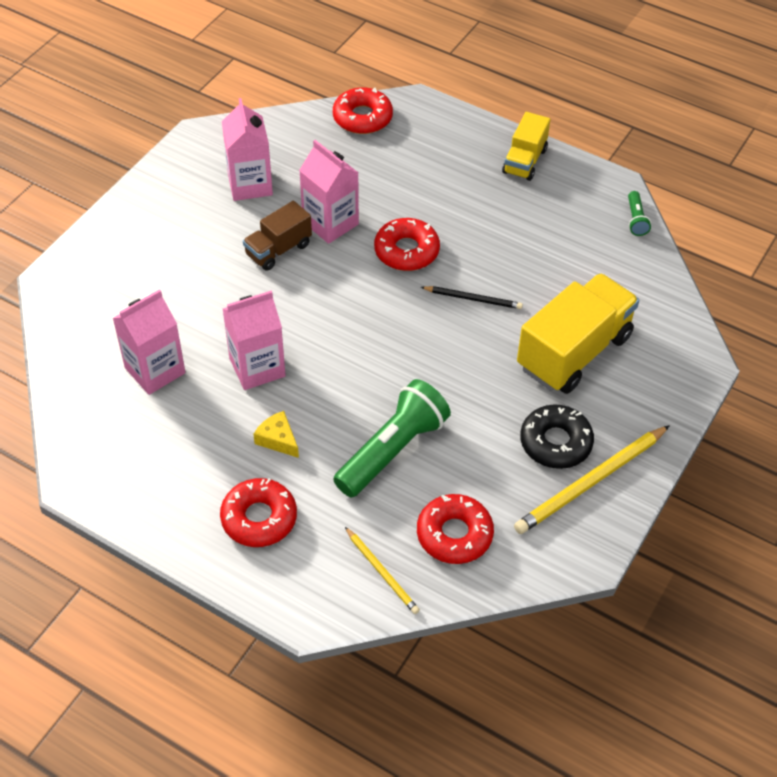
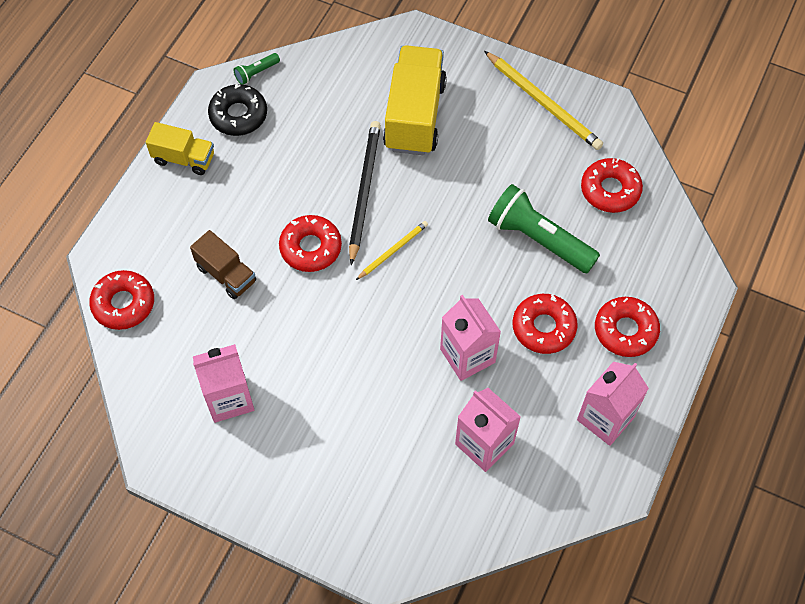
camera: 95 degrees left, 10 degrees up
brown truck [243,201,312,271] -> brown truck moved to [190,230,256,299]
yellow cheese [253,411,299,458] -> red donut [513,294,577,354]
pink carton [299,140,359,244] -> pink carton moved to [577,362,649,446]
yellow pencil [345,527,420,614] -> yellow pencil moved to [356,221,428,280]
black pencil [421,286,523,309] -> black pencil [349,121,381,265], size x1.79
yellow truck [517,273,639,394] -> yellow truck turned 60 degrees clockwise [383,45,447,155]
black donut [520,405,594,469] -> black donut moved to [208,84,267,136]
green flashlight [628,191,651,236] -> green flashlight turned 150 degrees clockwise [233,53,280,85]

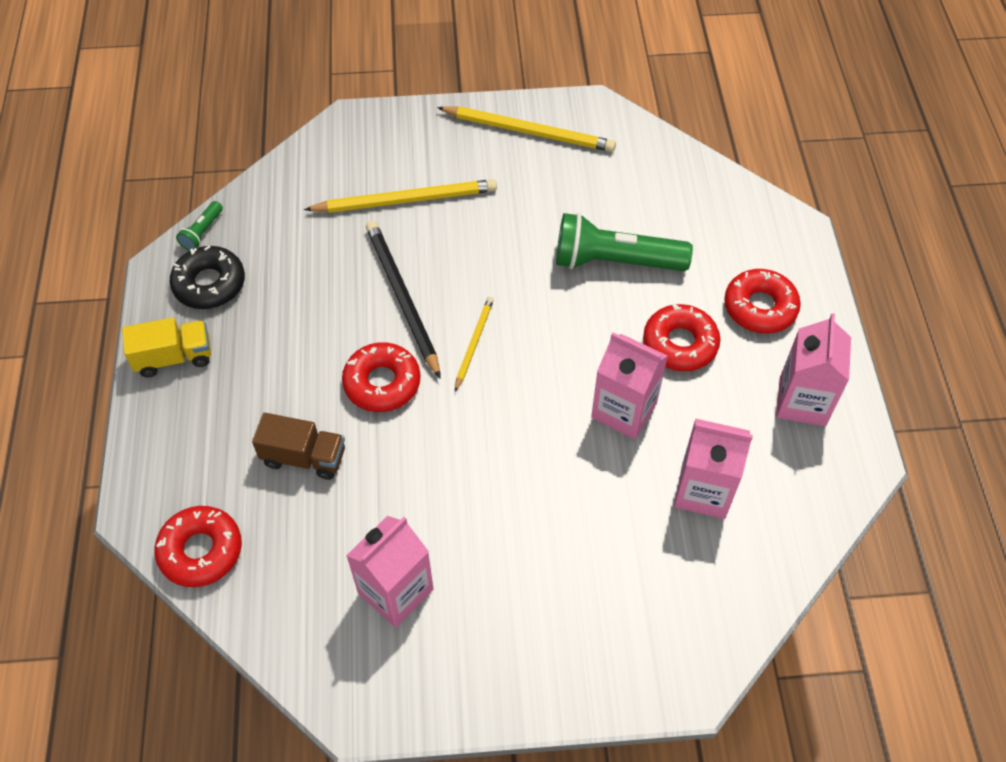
camera: 30 degrees left, 5 degrees down
yellow truck [383,45,447,155] -> yellow pencil [304,179,497,213]
red donut [581,158,643,213] -> none

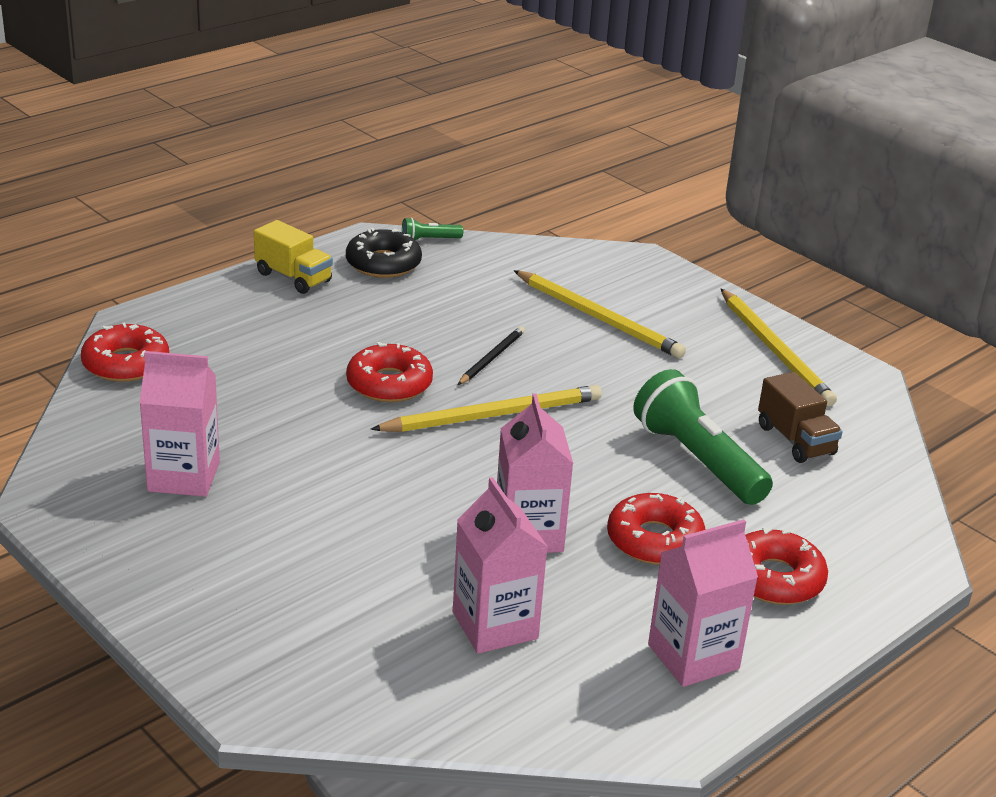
camera: 50 degrees right, 25 degrees down
brown truck [252,413,345,480] -> brown truck moved to [758,372,842,463]
black pencil [366,221,441,379] -> black pencil [458,326,525,385], size x0.56
yellow pencil [455,297,494,391] -> yellow pencil [371,385,602,432], size x1.79

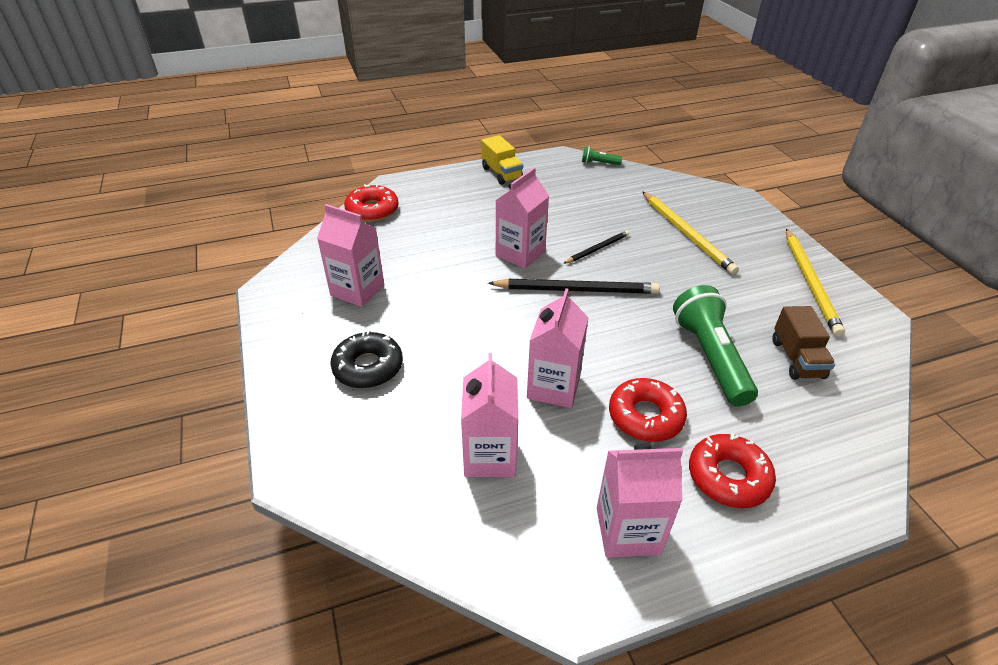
camera: 25 degrees right, 10 degrees up
black donut [346,228,422,278] -> black donut moved to [330,330,403,389]
red donut [346,342,433,402] -> pink carton [495,167,549,269]
yellow pencil [371,385,602,432] -> black pencil [488,279,660,294]

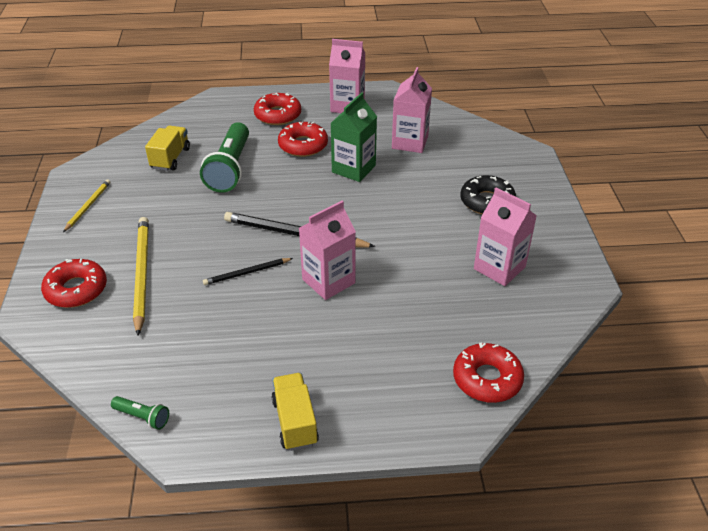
camera: 165 degrees left, 0 degrees up
pink carton [527,288,589,408] -> green carton [331,92,377,182]
brown truck [772,306,835,380] -> yellow truck [145,125,190,171]
yellow pencil [786,229,845,337] -> yellow pencil [63,179,111,232], size x0.56
none -> red donut [41,259,107,308]

